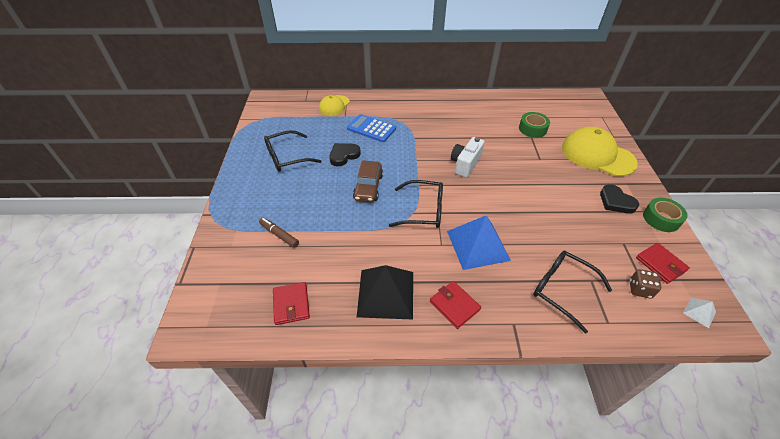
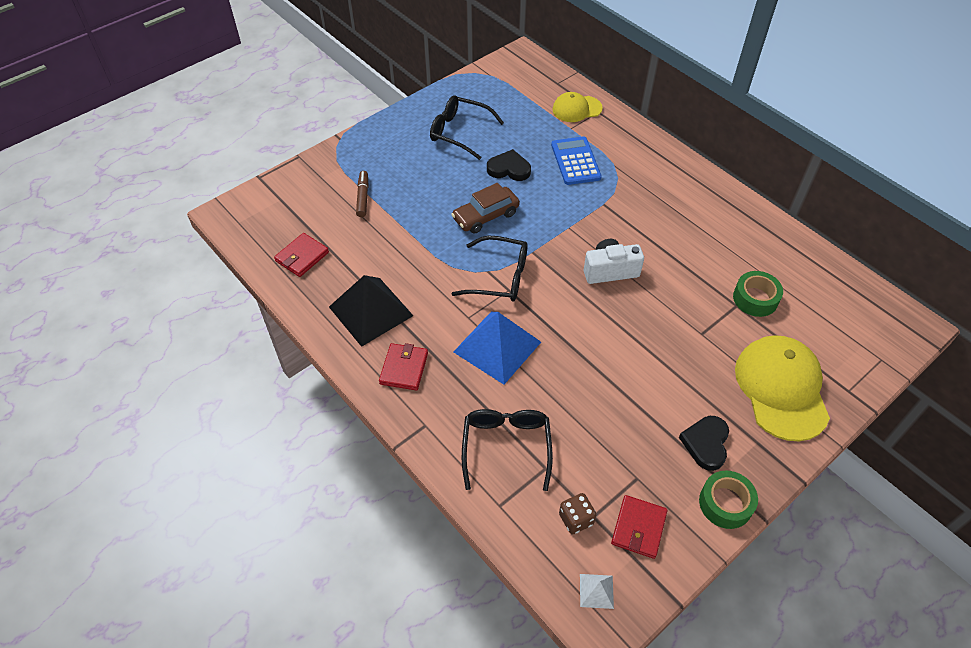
camera: 50 degrees right, 5 degrees up
black glasses [389,180,443,228] -> black glasses turned 45 degrees counterclockwise [452,236,528,302]

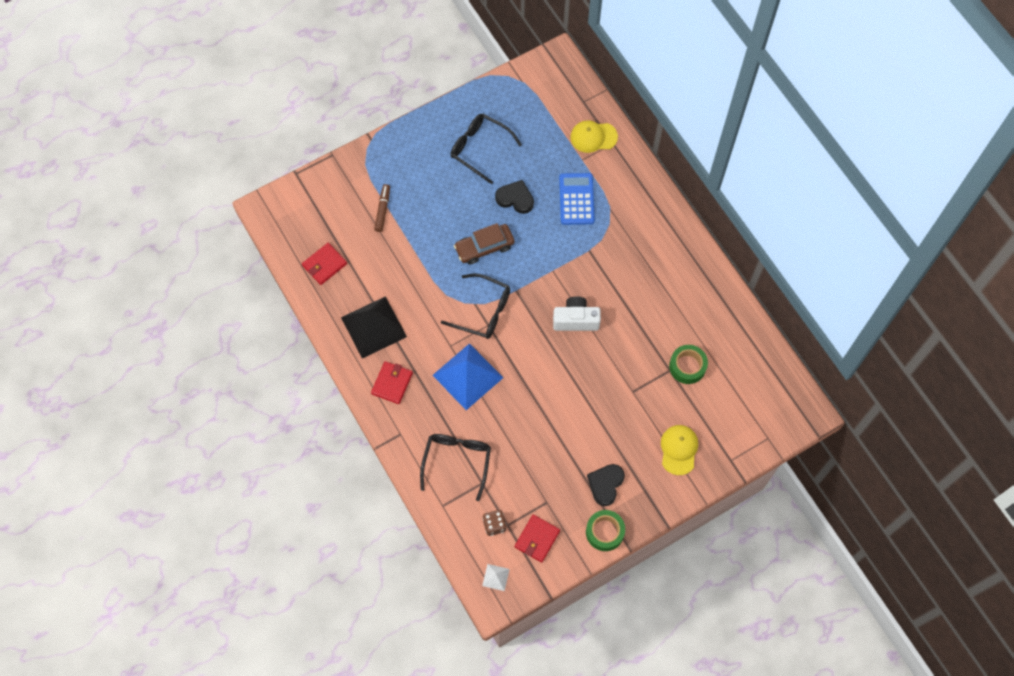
camera: 10 degrees right, 15 degrees up
yellow cap [735,335,830,441] -> yellow cap [661,425,698,475], size x0.57

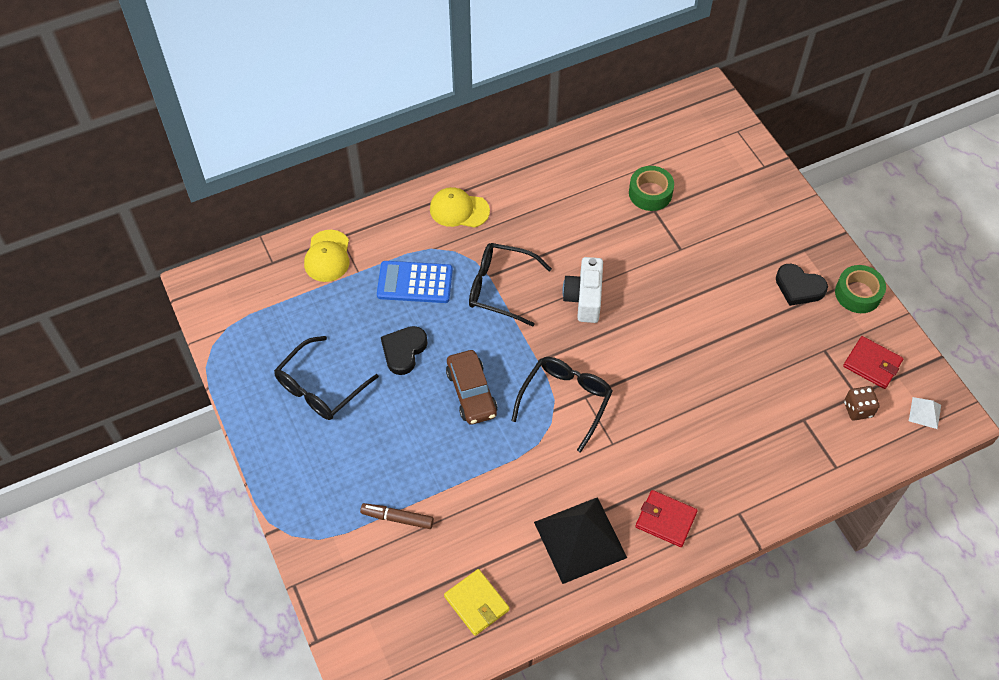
camera: 85 degrees left, 10 degrees down
red wallet [302,243,347,285] -> yellow wallet [444,569,509,636]
black glasses [420,434,491,501] -> black glasses moved to [469,243,552,327]
blue pyramid [433,343,503,410] -> none
yellow cap [661,425,698,475] -> yellow cap moved to [430,187,490,228]

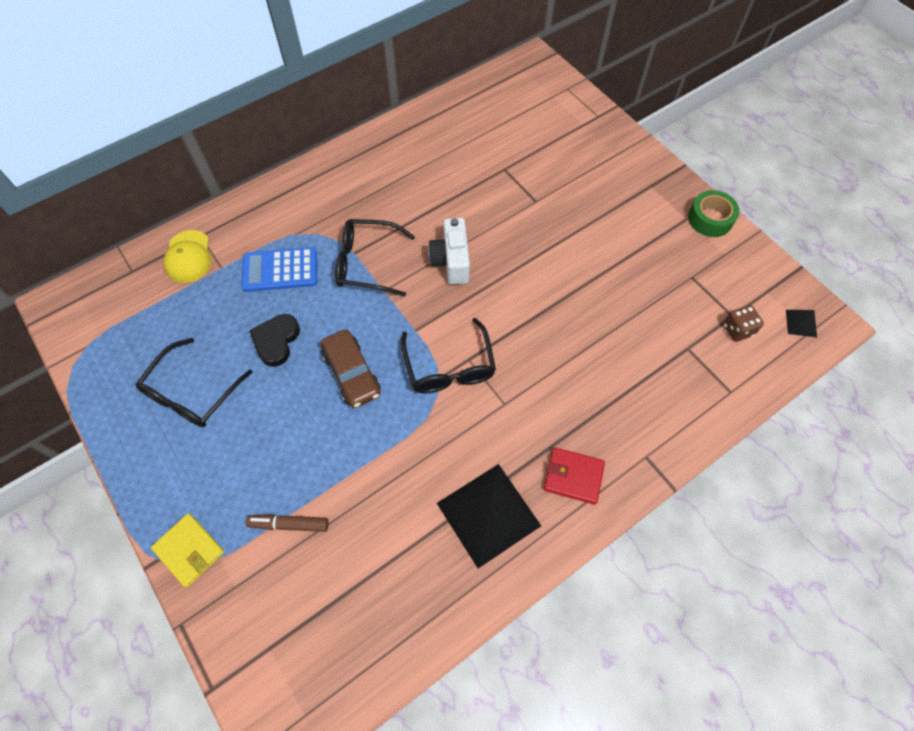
camera: 10 degrees left, 5 degrees up
yellow cap [430,187,490,228] -> none
yellow wallet [444,569,509,636] -> yellow wallet moved to [151,513,224,587]
black glasses [511,357,613,453] -> black glasses turned 150 degrees clockwise [401,318,496,393]
green tape [629,166,674,211] -> none
black heart [776,264,828,306] -> none
red wallet [843,336,903,389] -> none
white pyramid [909,397,941,429] -> black pyramid [786,310,817,337]

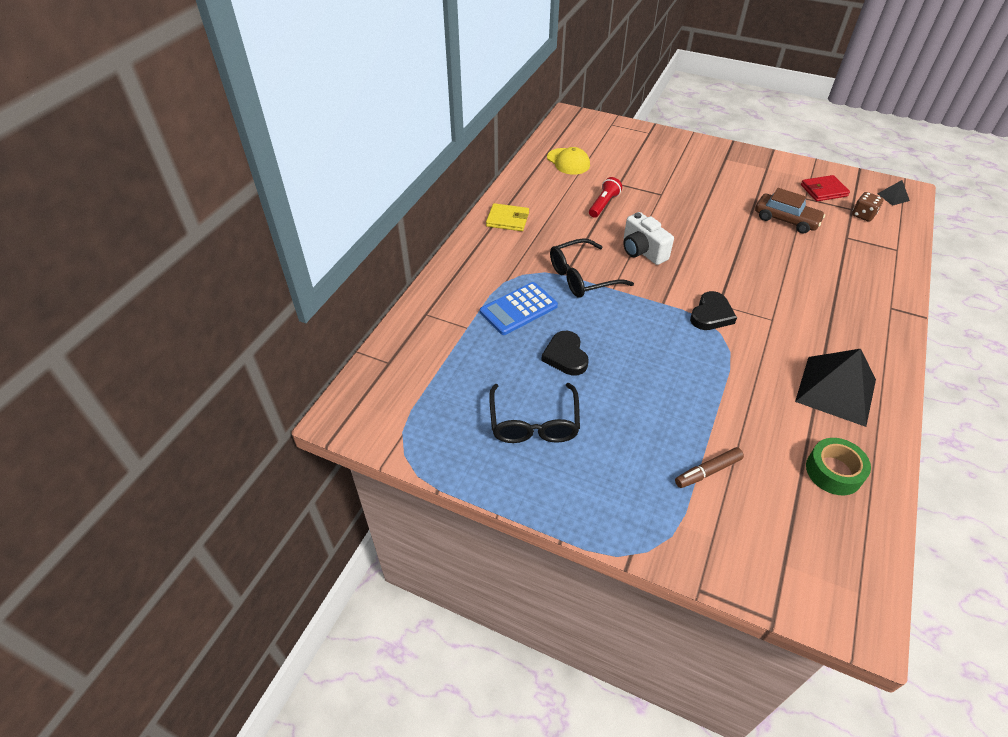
camera: 30 degrees left, 15 degrees down
yellow wallet [151,513,224,587] -> yellow wallet moved to [486,203,529,231]
yellow cap [163,230,212,283] -> yellow cap moved to [547,147,590,175]
brown car [321,329,381,408] -> brown car moved to [755,188,825,233]
black glasses [401,318,496,393] -> black heart [690,291,737,330]
red wallet [544,447,605,504] -> red wallet moved to [801,175,850,201]
green tape [688,190,740,237] -> green tape moved to [806,438,871,495]
none -> red flashlight [589,177,622,218]

